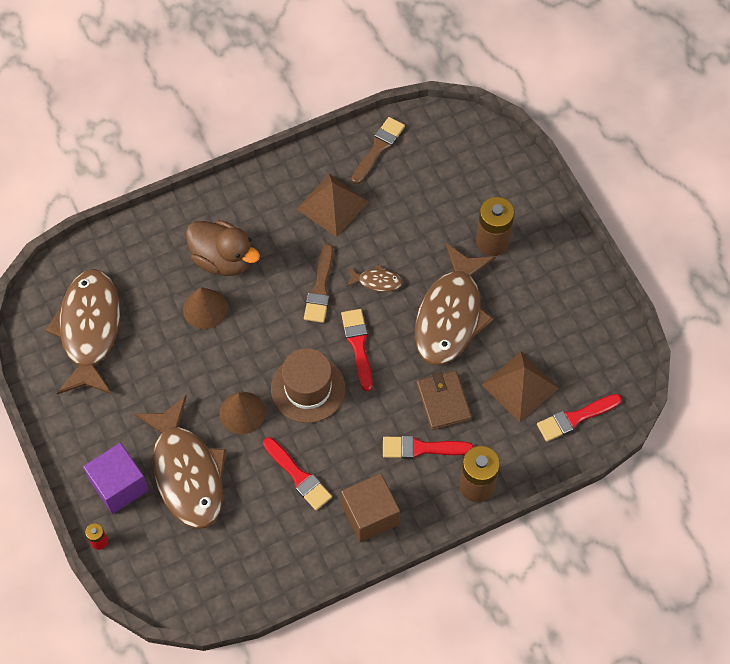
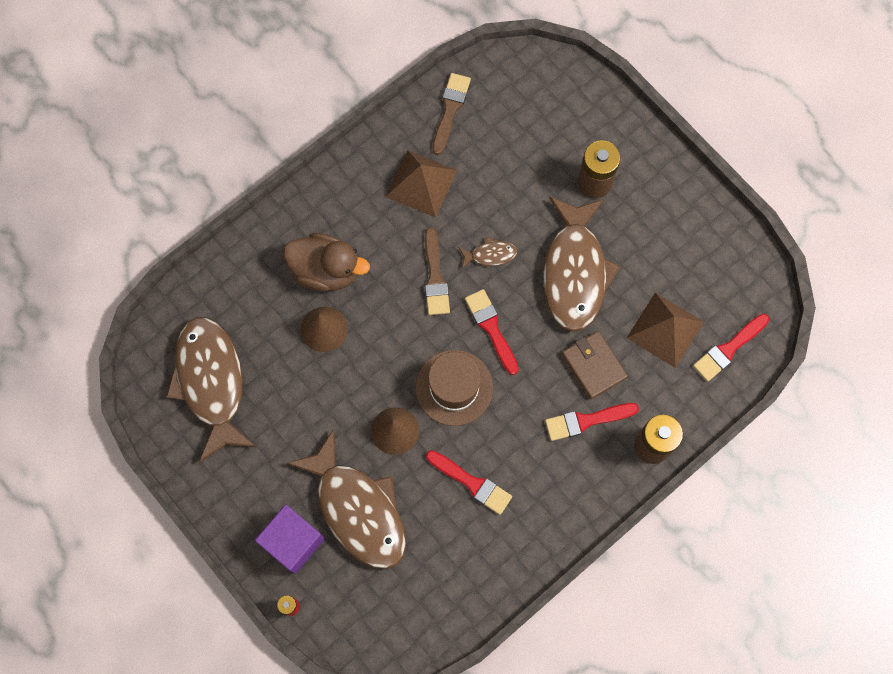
camera: 15 degrees left, 10 degrees up
brown cube [341,473,400,542] -> none

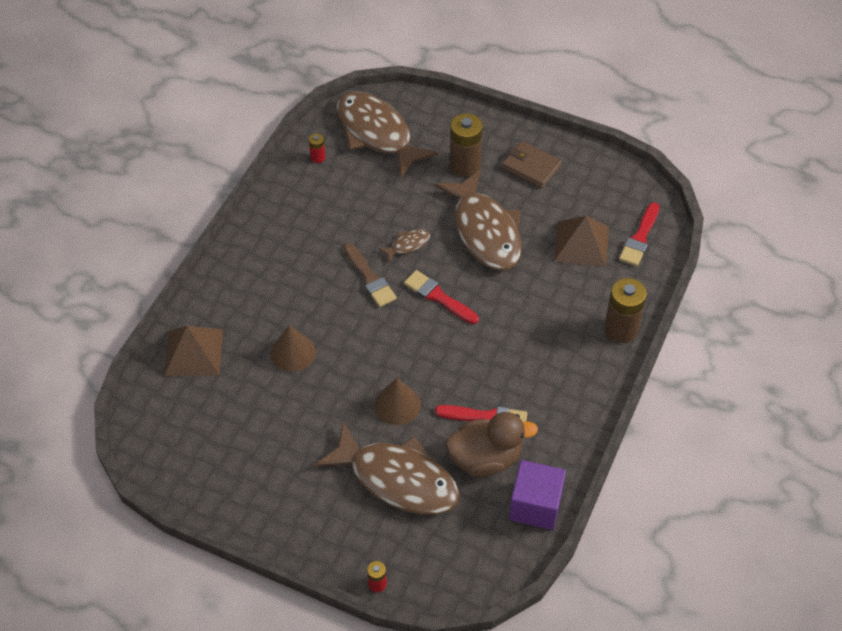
camera: 25 degrees left, 20 degrees down
brown fish [166,317,256,462] -> brown fish moved to [336,92,439,178]
purple cube [255,505,325,574] -> purple cube moved to [509,460,566,530]
brown duck [283,233,370,292] -> brown duck moved to [445,412,538,477]
brown pyramid [385,150,458,218] -> brown pyramid moved to [164,326,223,376]
brown hat [415,350,493,426] -> none
brown brush [433,73,471,155] -> red battery [309,133,325,163]
red brush [545,403,639,441] -> none
brown wallet [562,331,628,399] -> brown wallet moved to [502,141,562,188]

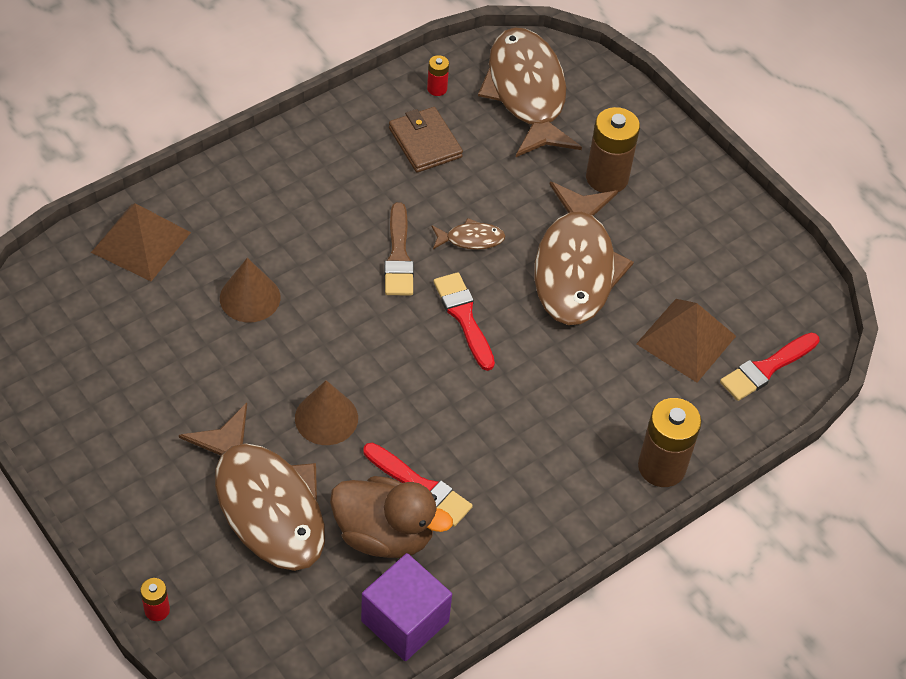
camera: 25 degrees right, 0 degrees up
brown wallet [502,141,562,188] -> brown wallet moved to [389,107,463,173]

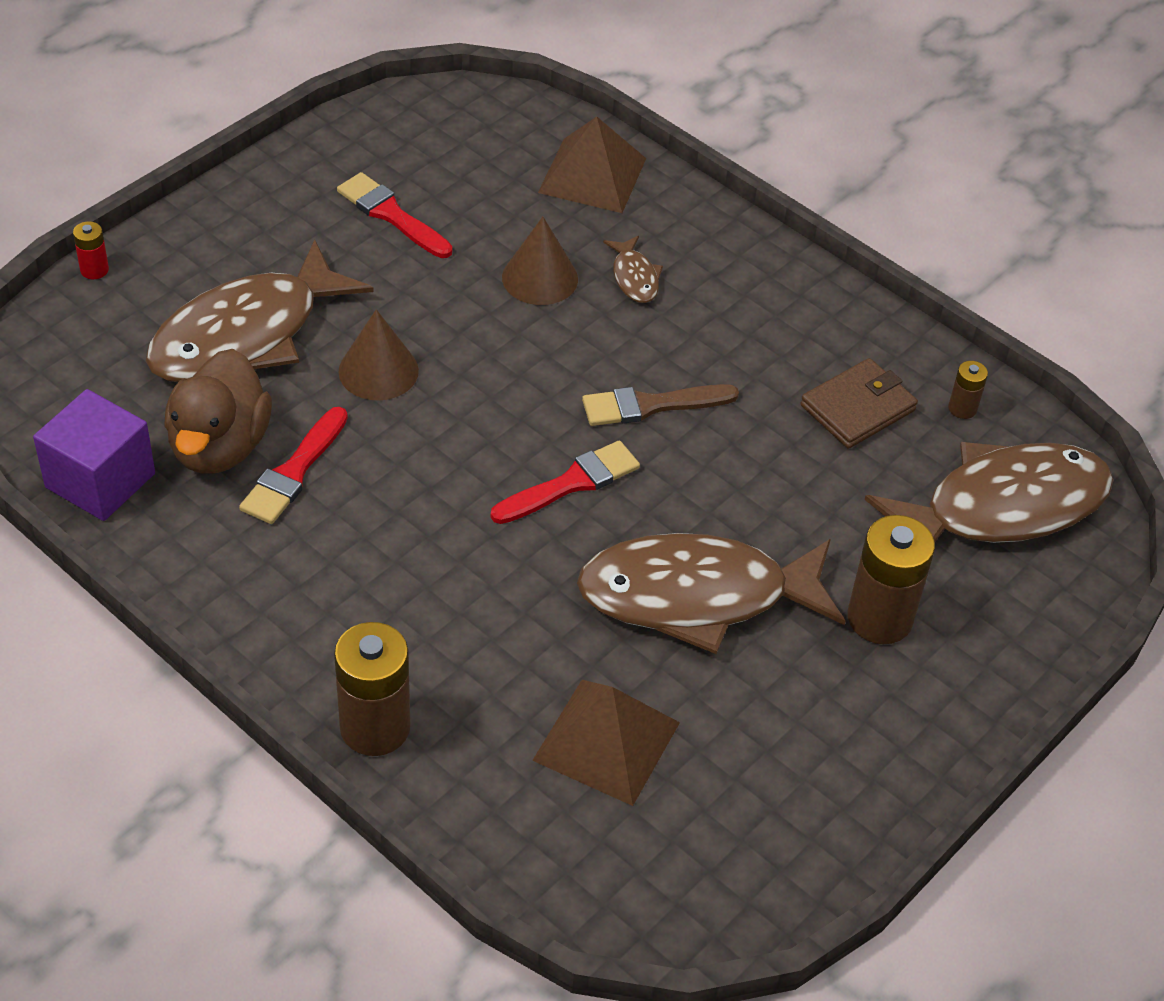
camera: 80 degrees right, 5 degrees down
red battery [427,55,449,96] -> brown battery [948,361,988,419]
brown fish [431,218,505,250] -> brown fish moved to [603,236,663,303]
red brush [720,333,820,401] -> red brush moved to [337,172,452,258]

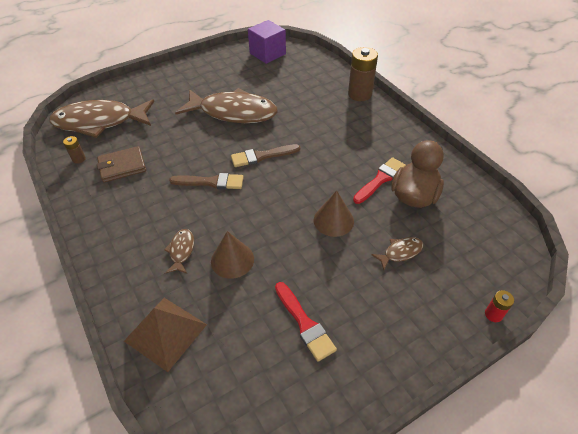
camera: 160 degrees left, 0 degrees up
purple cube [33,389,155,521] -> purple cube moved to [248,20,286,64]
brown fish [146,240,374,382] -> brown fish [371,237,423,270], size x0.41
red brush [491,440,640,524] -> brown brush [231,144,300,167]
brown pyramid [532,680,680,806] -> none
brown battery [847,515,935,644] -> none

